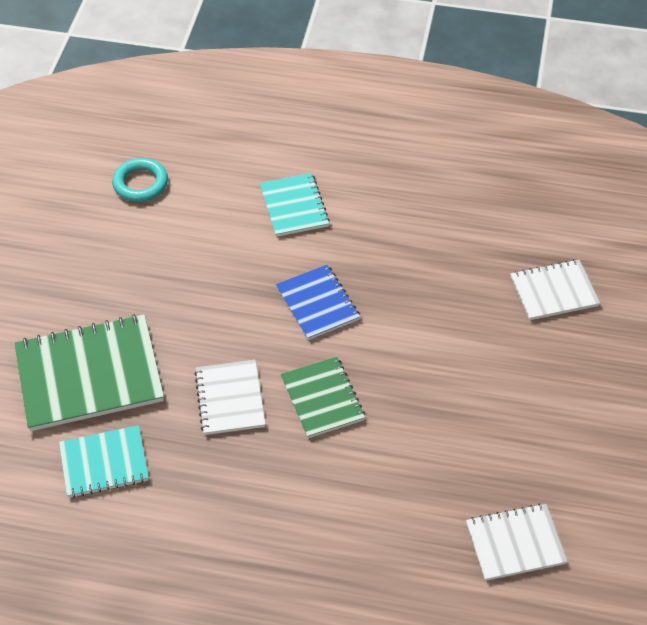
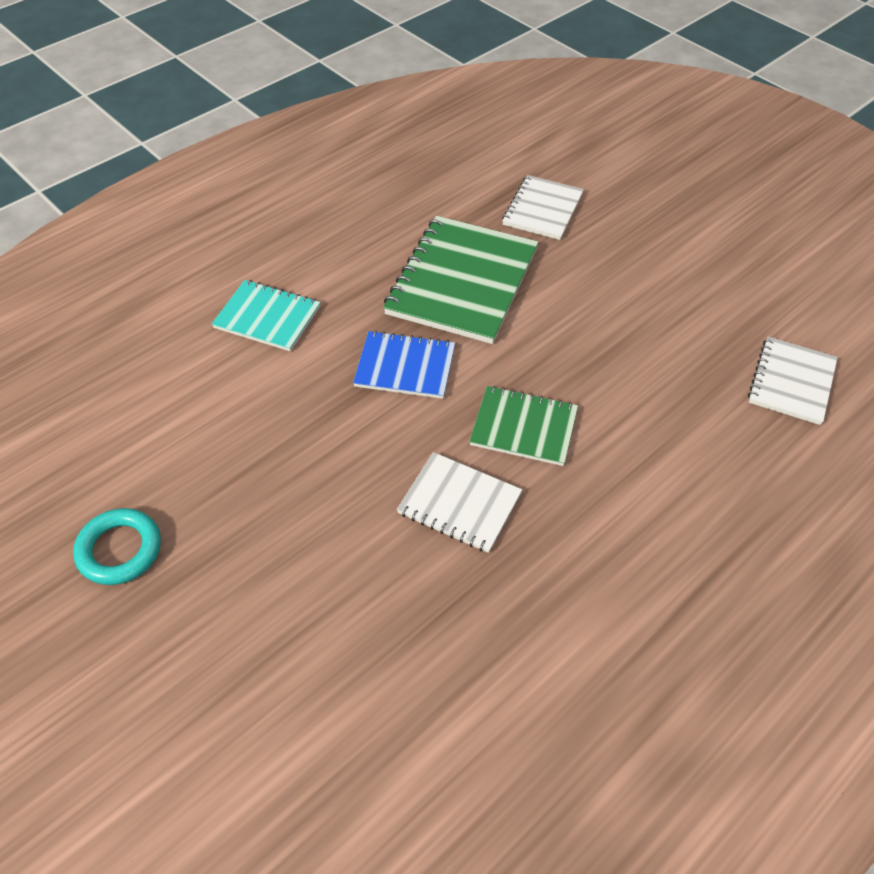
camera: 55 degrees left, 0 degrees up
green notebook [14,314,164,431] -> green notebook moved to [383,216,539,344]
turquoise notebook [59,425,149,498] -> none
turquoise ring [112,158,168,202] -> turquoise ring moved to [73,508,161,585]

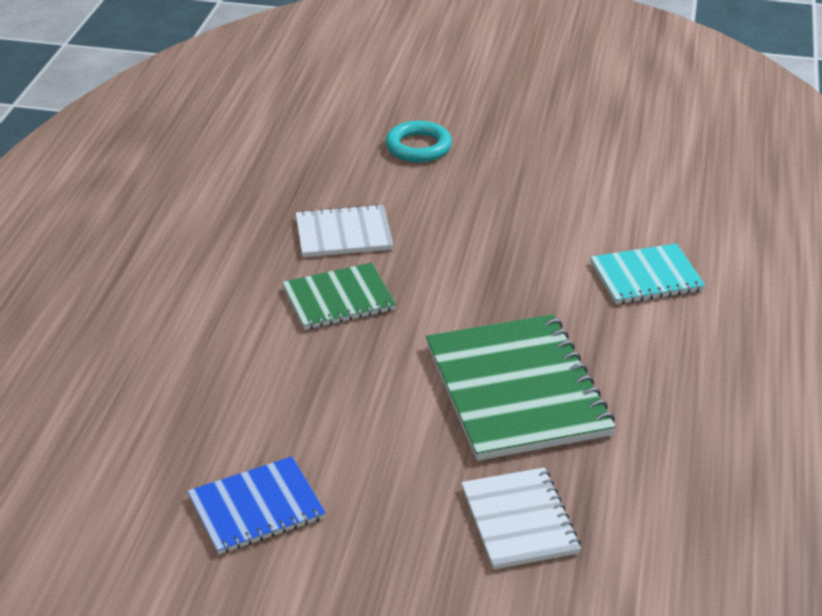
camera: 145 degrees right, 15 degrees down
turquoise ring [73,508,161,585] -> turquoise ring moved to [385,121,452,162]
blue notebook [353,331,455,399] -> blue notebook moved to [187,456,326,555]
white notebook [748,337,838,425] -> none

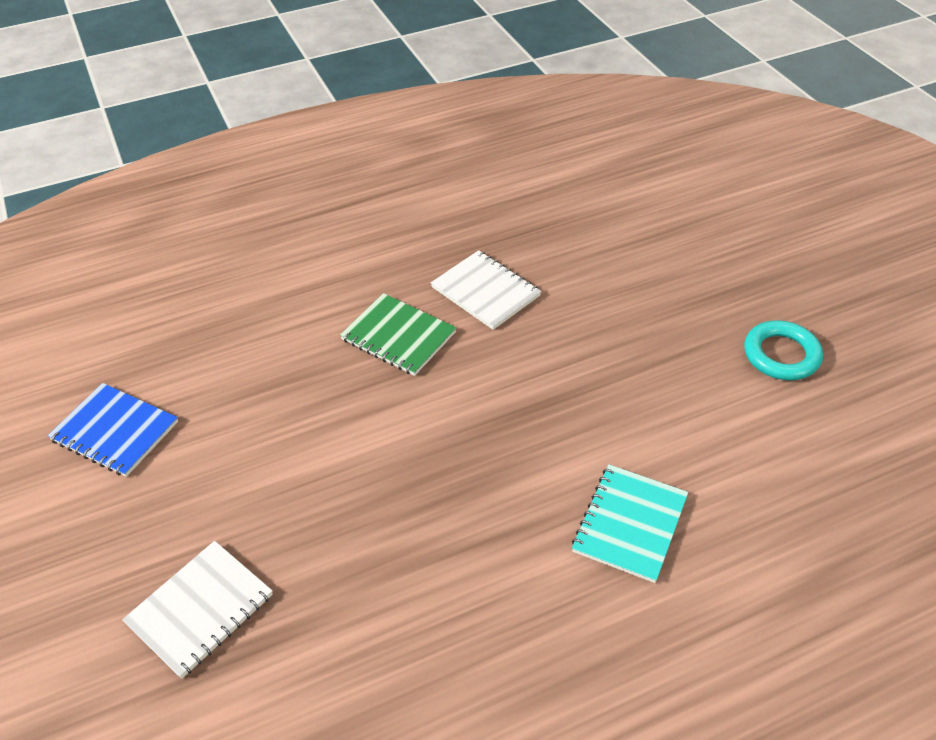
camera: 55 degrees right, 10 degrees up
turquoise ring [385,121,452,162] -> turquoise ring moved to [744,320,823,380]
green notebook [426,314,616,461] -> none
turquoise notebook [590,243,705,304] -> turquoise notebook turned 75 degrees clockwise [572,464,688,583]

